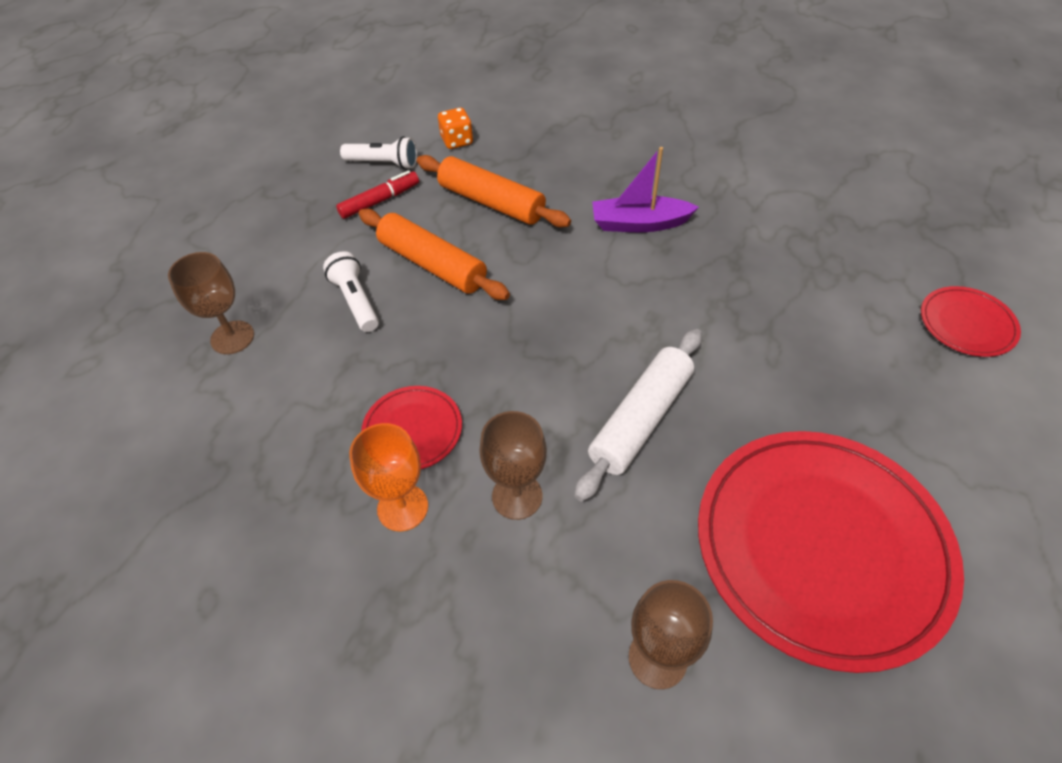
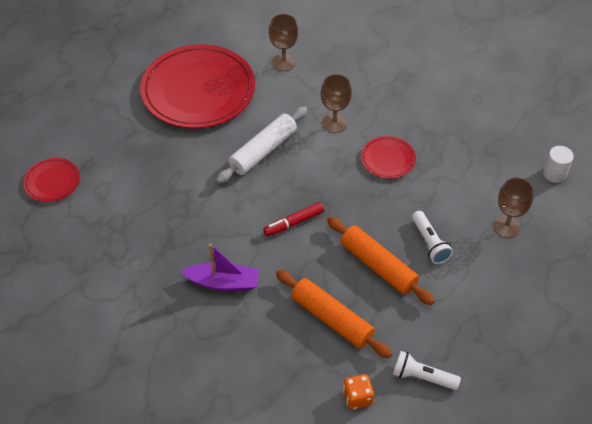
camera: 175 degrees left, 0 degrees up
red marker [336,170,419,219] -> red marker moved to [263,202,324,237]
orange goblet [349,423,428,531] -> none
none -> white cylinder [543,146,574,183]

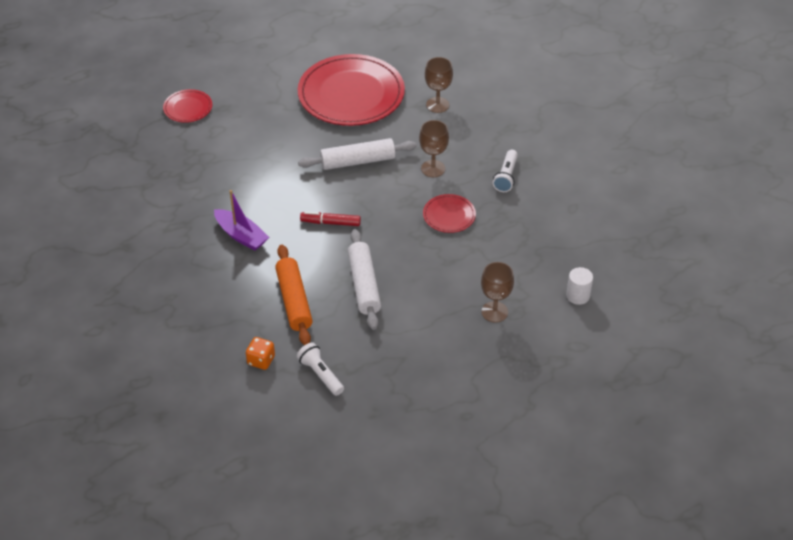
camera: 35 degrees right, 5 degrees down
orange rolling pin [327,217,435,305] -> white rolling pin [348,229,381,330]
white flashlight [412,211,453,264] -> white flashlight moved to [493,150,518,192]

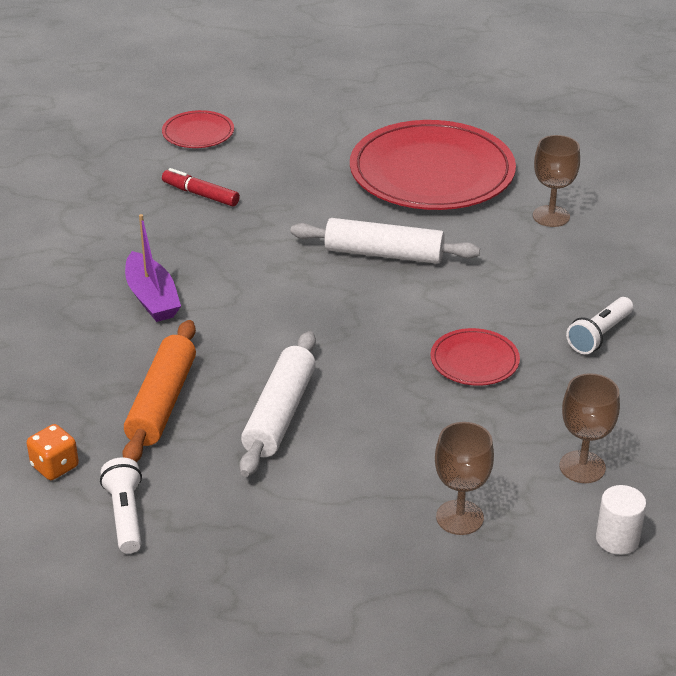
camera: 25 degrees right, 10 degrees down
red marker [300,211,361,226] -> red marker moved to [162,168,240,207]
brown goblet [419,120,449,177] -> brown goblet moved to [559,373,620,483]

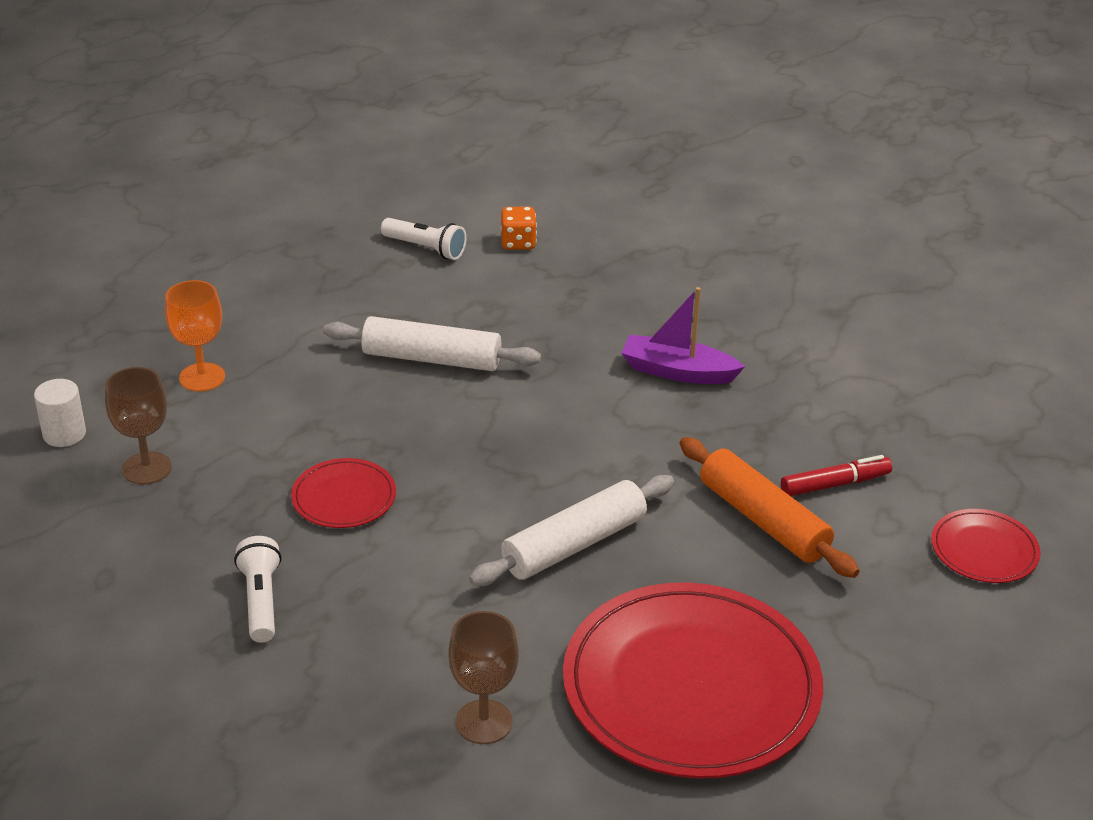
camera: 130 degrees right, 0 degrees up
orange rolling pin [122,320,196,462] -> orange rolling pin moved to [679,437,859,578]
white rolling pin [239,331,316,477] -> white rolling pin turned 45 degrees counterclockwise [323,316,541,371]
brown goblet [435,422,494,535] -> orange goblet [165,280,225,392]

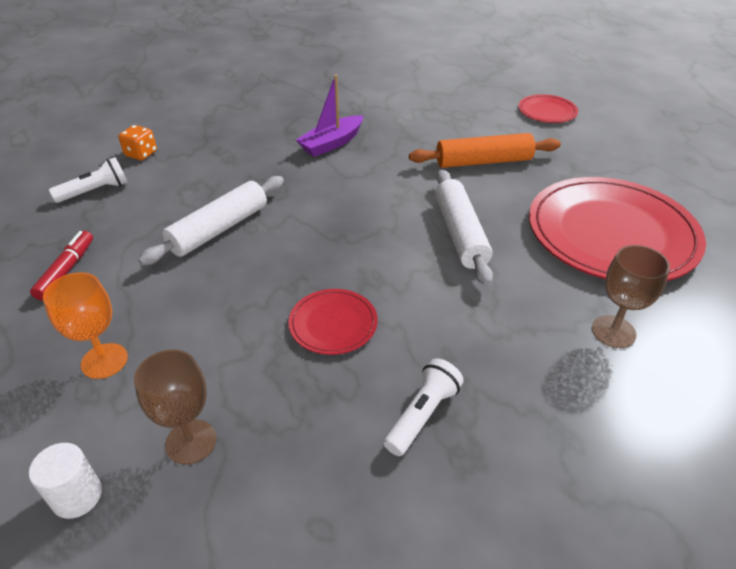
camera: 60 degrees left, 5 degrees up
white flashlight [234,536,281,643] -> white flashlight turned 105 degrees clockwise [384,358,464,456]
red marker [781,455,892,496] -> red marker moved to [30,231,93,301]

